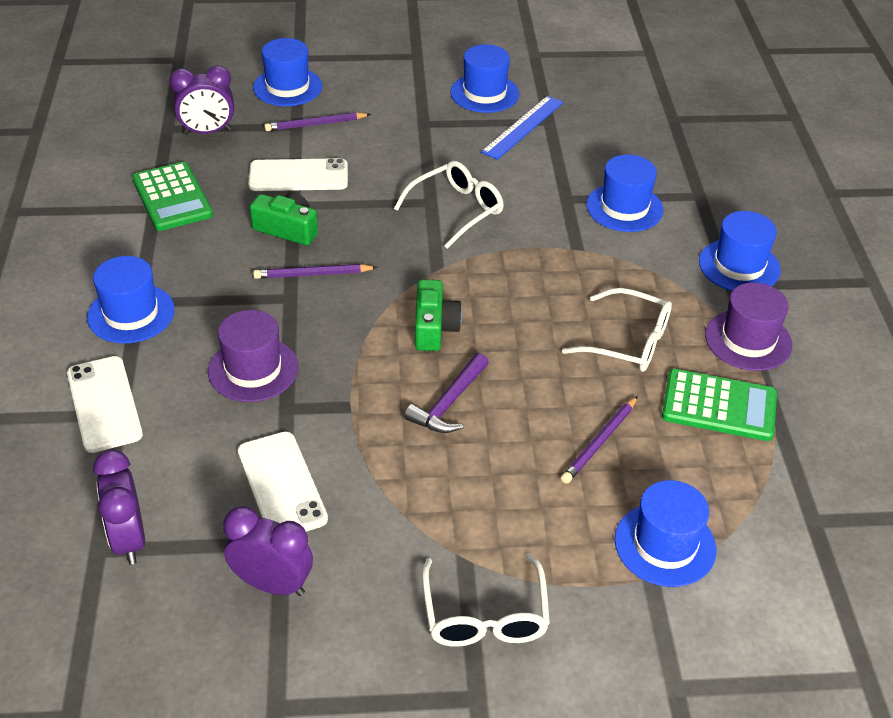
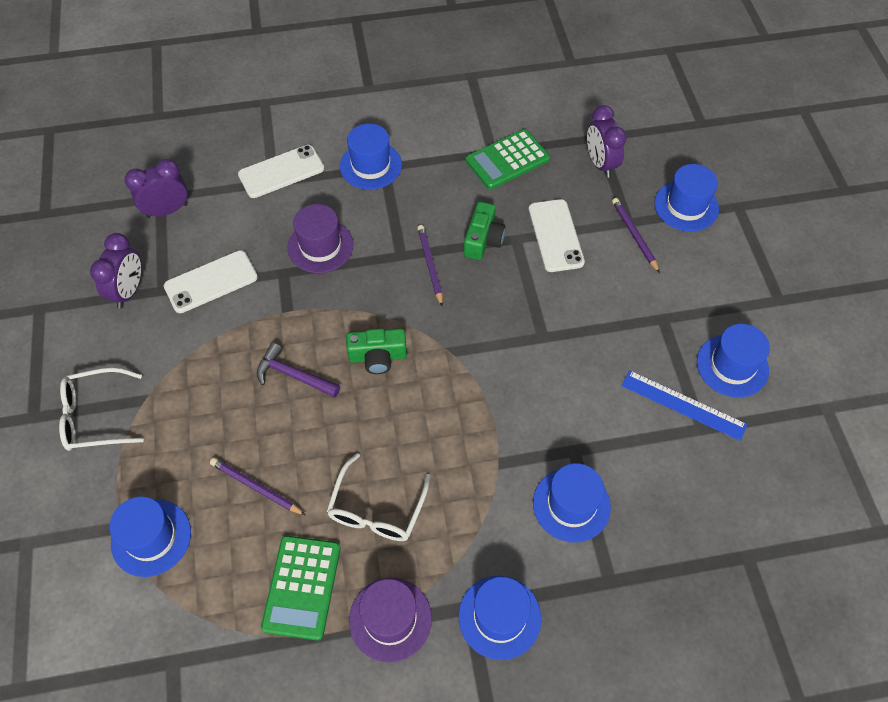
camera: 85 degrees right, 15 degrees up
white glasses [394,161,504,249] -> none

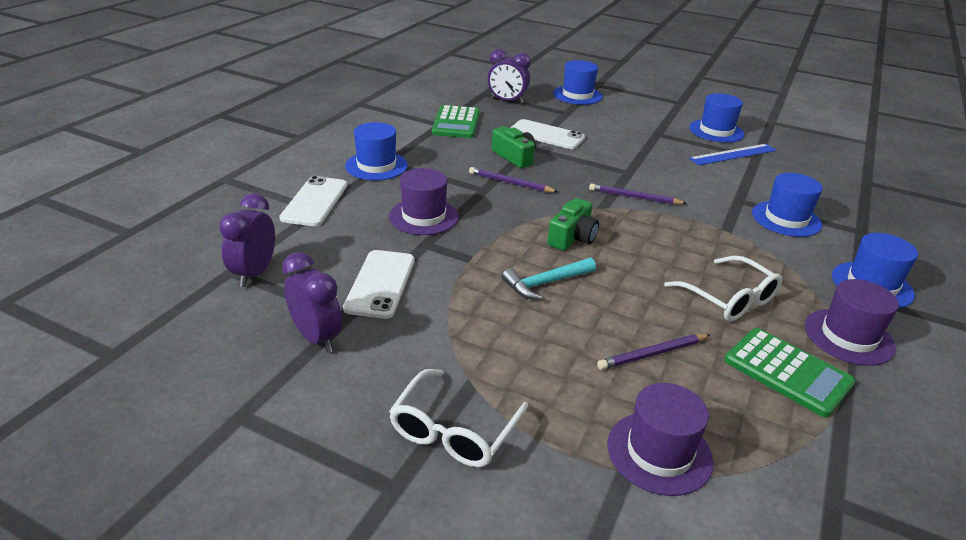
camera: 55 degrees left, 25 degrees down
blue hat [109,497,191,577] -> purple hat [607,383,713,496]
purple hammer [257,343,340,398] -> turquoise hammer [502,258,596,300]
purple pencil [612,198,660,273] -> purple pencil moved to [589,183,687,204]

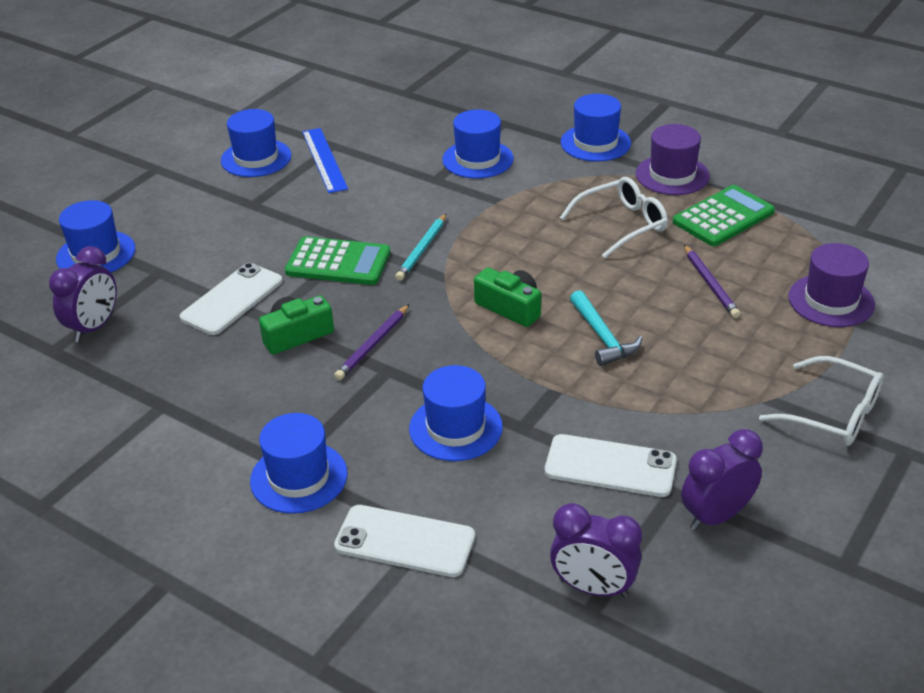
camera: 80 degrees left, 5 degrees up
purple hat [389,168,459,235] -> blue hat [409,365,503,461]
green calculator [432,105,480,138] -> green calculator moved to [285,236,391,285]
purple pencil [589,183,687,204] -> turquoise pencil [395,214,446,281]

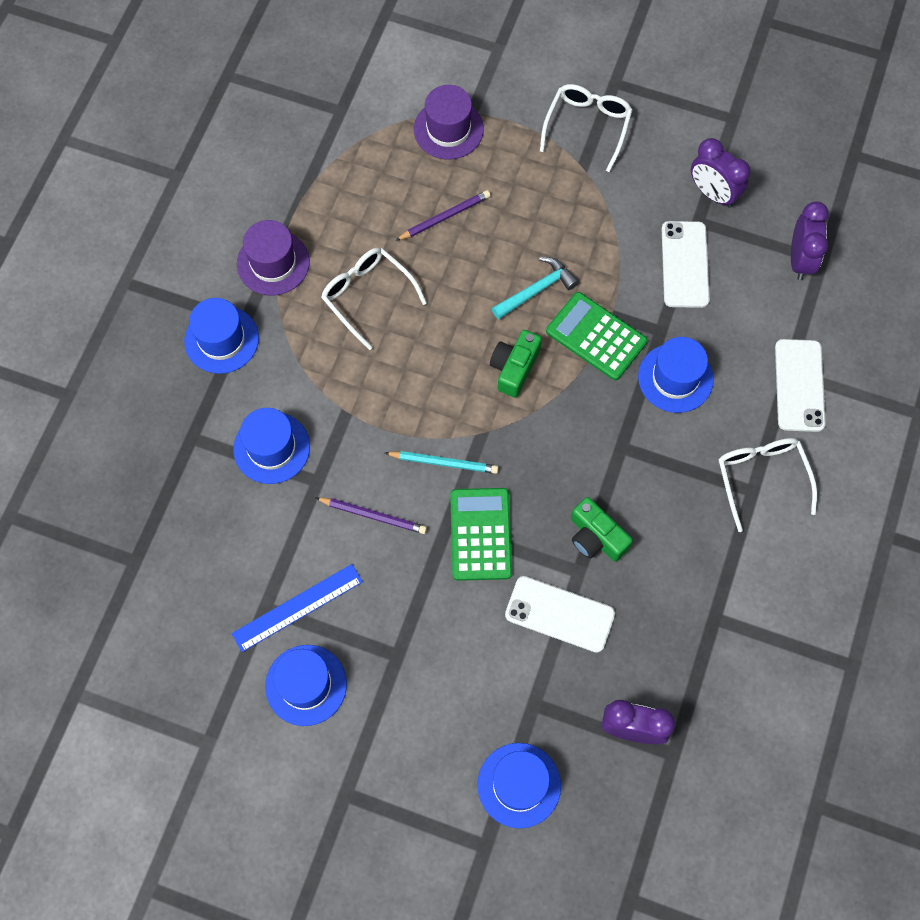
camera: 105 degrees left, 30 degrees up
blue hat [250,413,347,514] -> white glasses [718,438,817,532]
purple pencil [334,304,409,380] -> purple pencil moved to [316,497,427,534]
green calculator [673,185,775,246] -> green calculator moved to [546,292,647,380]

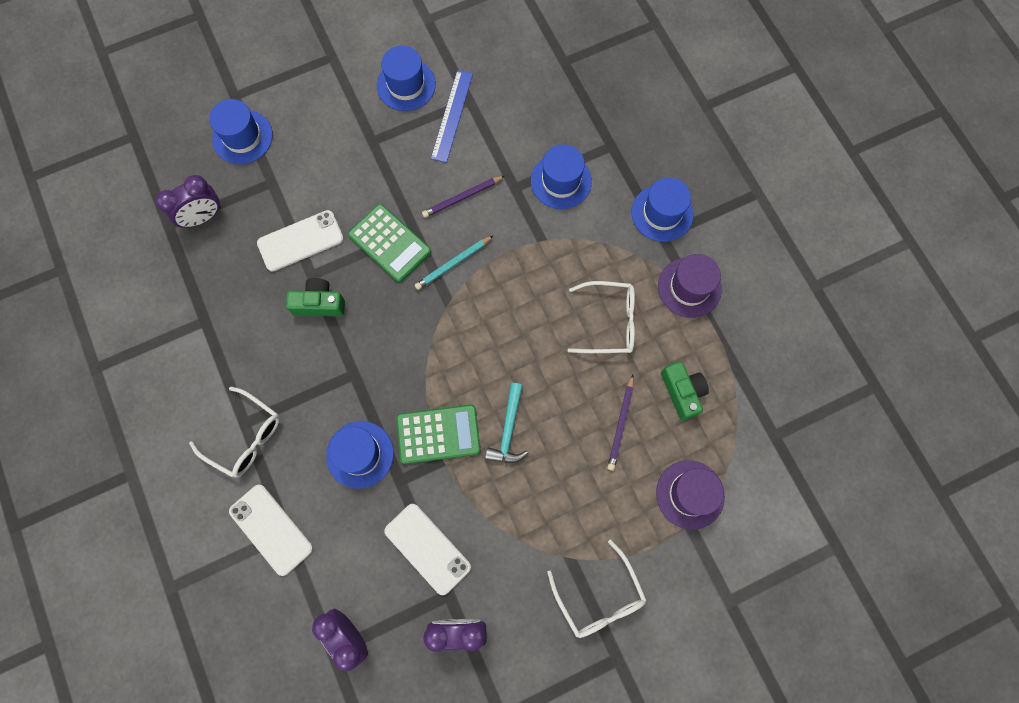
camera: 135 degrees right, 5 degrees up
green camera [490,330,542,398] -> green camera moved to [661,361,709,421]

